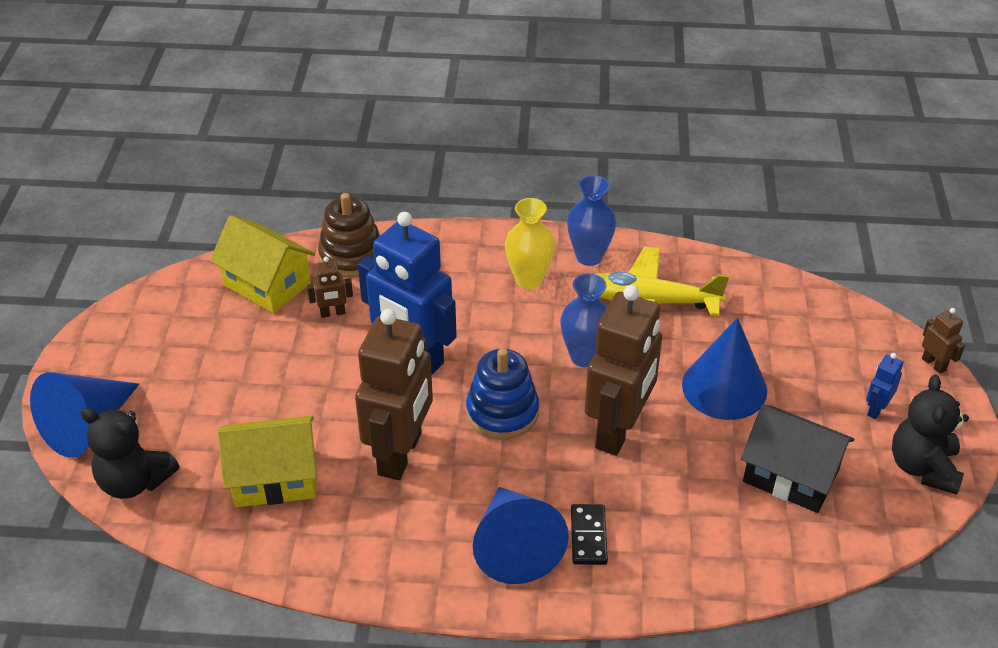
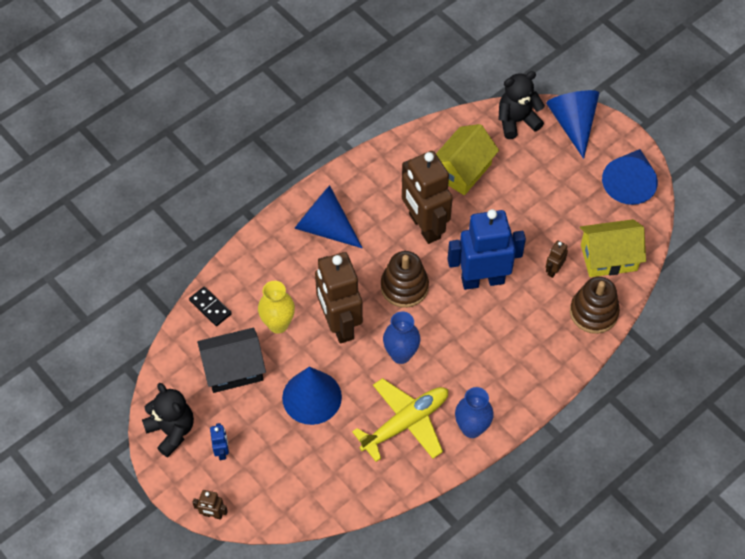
camera: 135 degrees right, 15 degrees up
blue stacking toy [466,348,539,440] -> brown stacking toy [381,251,429,308]
yellow vase [505,198,555,289] -> yellow vase moved to [258,281,295,333]
black domino [571,504,608,565] -> black domino moved to [189,286,232,326]
none -> blue cone [602,149,658,205]

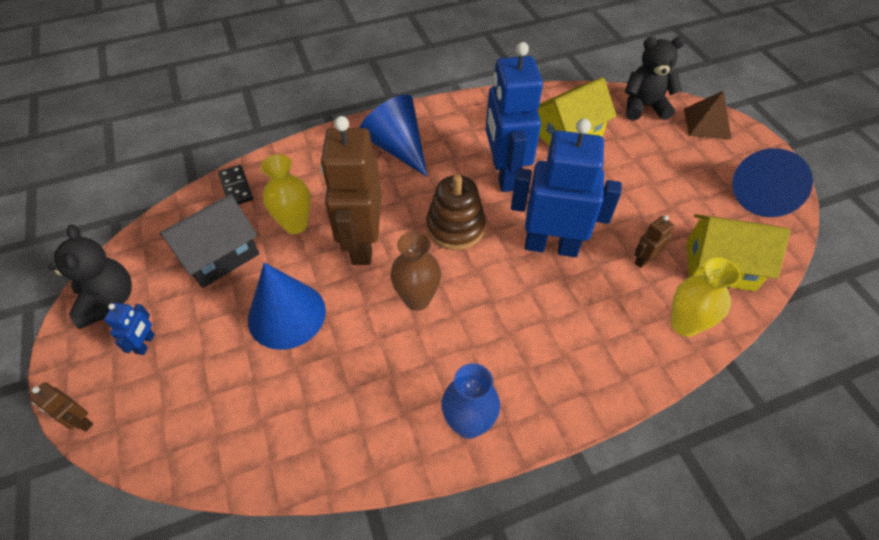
camera: 20 degrees right, 5 degrees down
black house [197,328,266,393] -> black house turned 45 degrees counterclockwise [159,194,259,288]
yellow plane [352,378,448,462] -> none
blue vase [383,311,420,364] -> brown vase [391,231,441,311]
brown robot [402,151,453,244] -> blue robot [486,42,543,192]
blue cone [546,90,599,159] -> brown pyramid [684,90,731,139]
brown stacking toy [570,277,620,334] -> yellow vase [671,258,741,337]

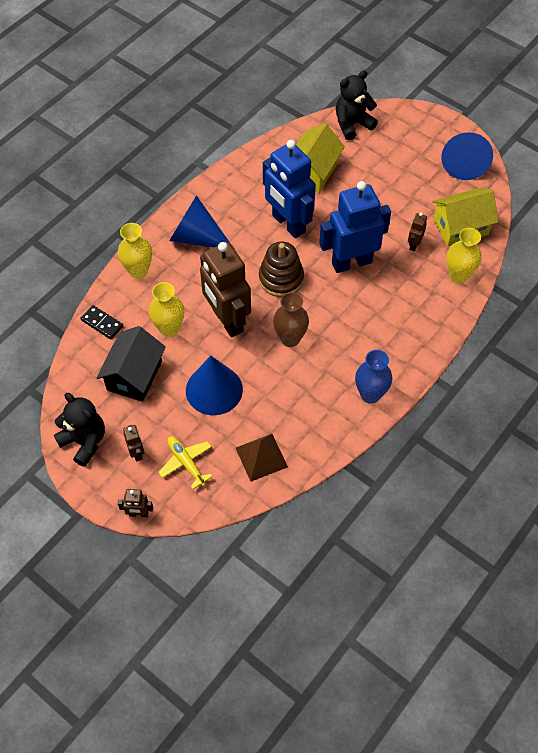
camera: 30 degrees left, 5 degrees up
blue robot [104,303,155,355] -> brown robot [123,425,144,462]
brown pyramid [684,90,731,139] -> brown pyramid moved to [236,434,288,482]
none -> yellow vase [118,223,152,279]
none -> yellow plane [158,436,213,489]

